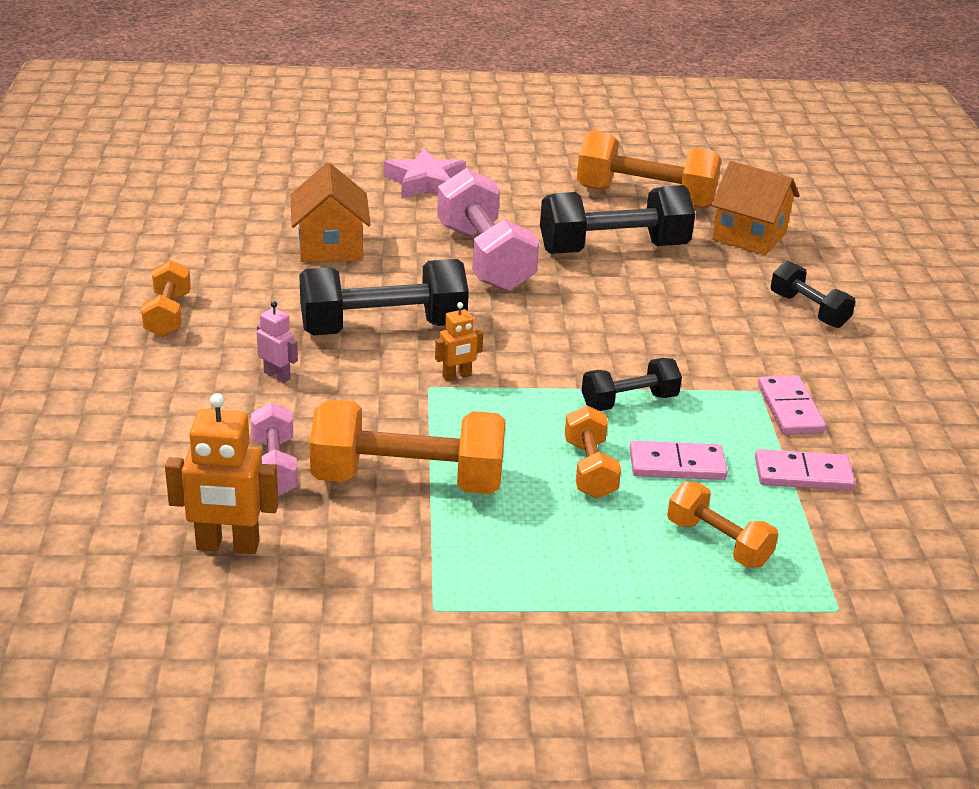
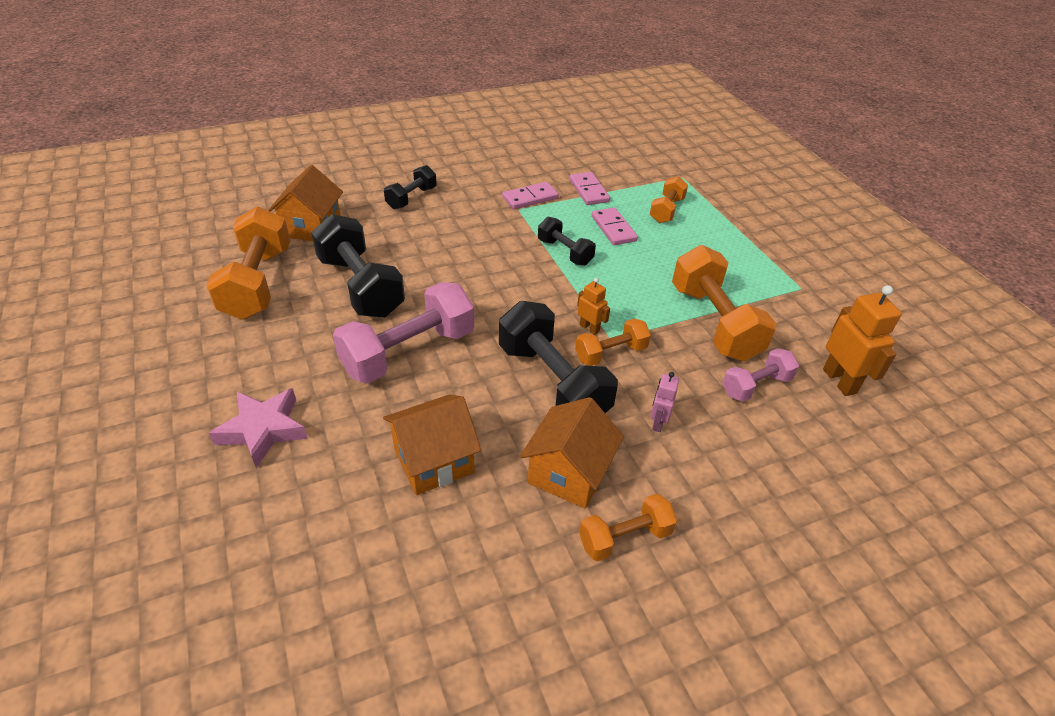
camera: 110 degrees left, 10 degrees up
orange dumbbell [564,405,621,499] -> orange dumbbell moved to [575,318,651,366]
none -> orange house [520,397,624,509]

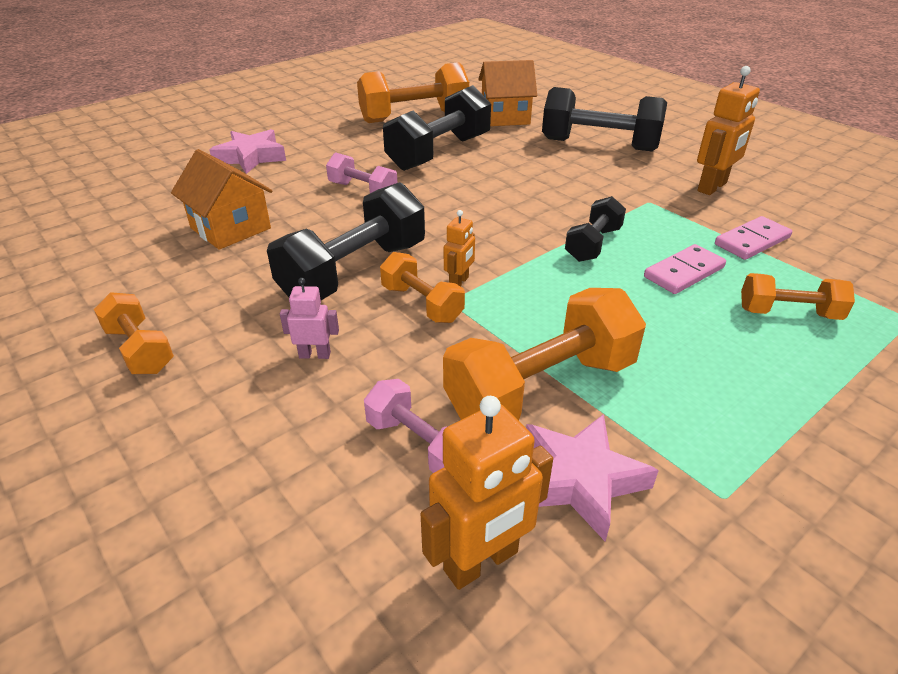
camera: 75 degrees right, 5 degrees down
pink dumbbell [333,282,474,384] -> pink dumbbell [326,152,397,193], size x0.55
black dumbbell [384,165,437,209] -> black dumbbell [542,87,667,151], size x1.81
pink domino [502,182,559,209] -> none
orange house [520,397,624,509] -> none
none -> pink star [526,414,659,542]
none -> orange robot [697,66,760,195]

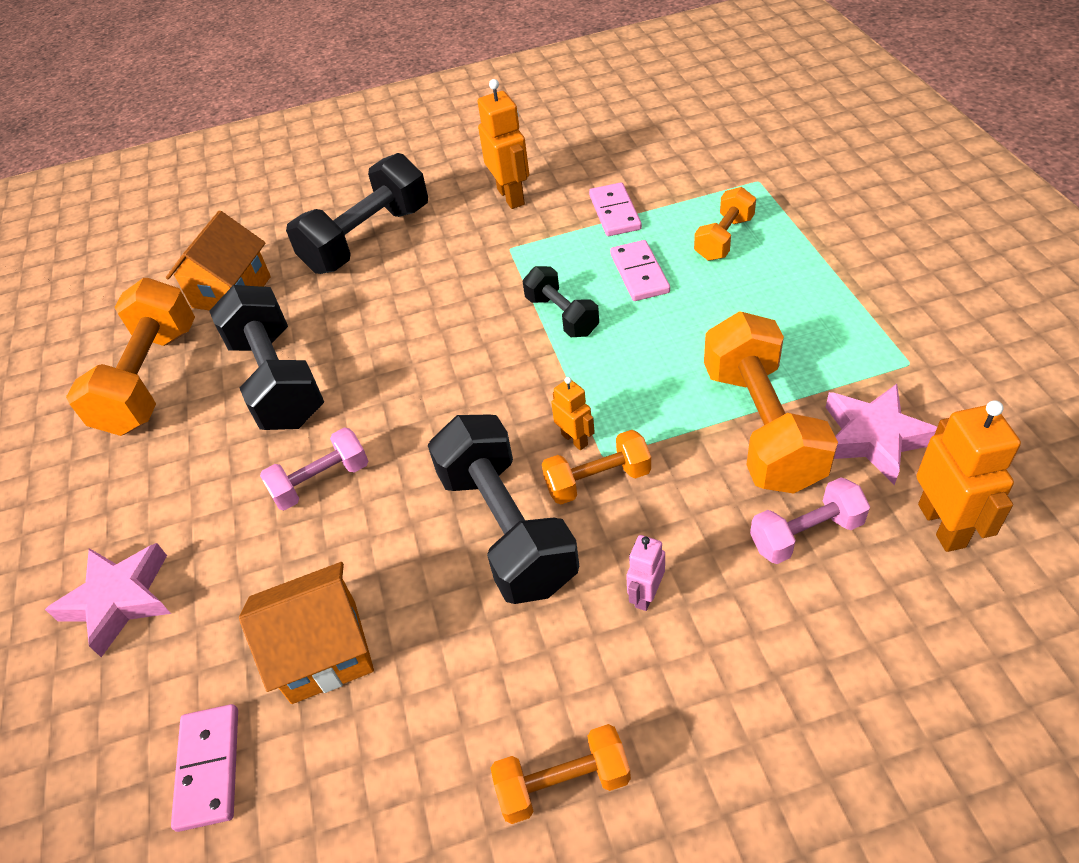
camera: 60 degrees left, 10 degrees up
none -> pink domino [171,704,238,832]

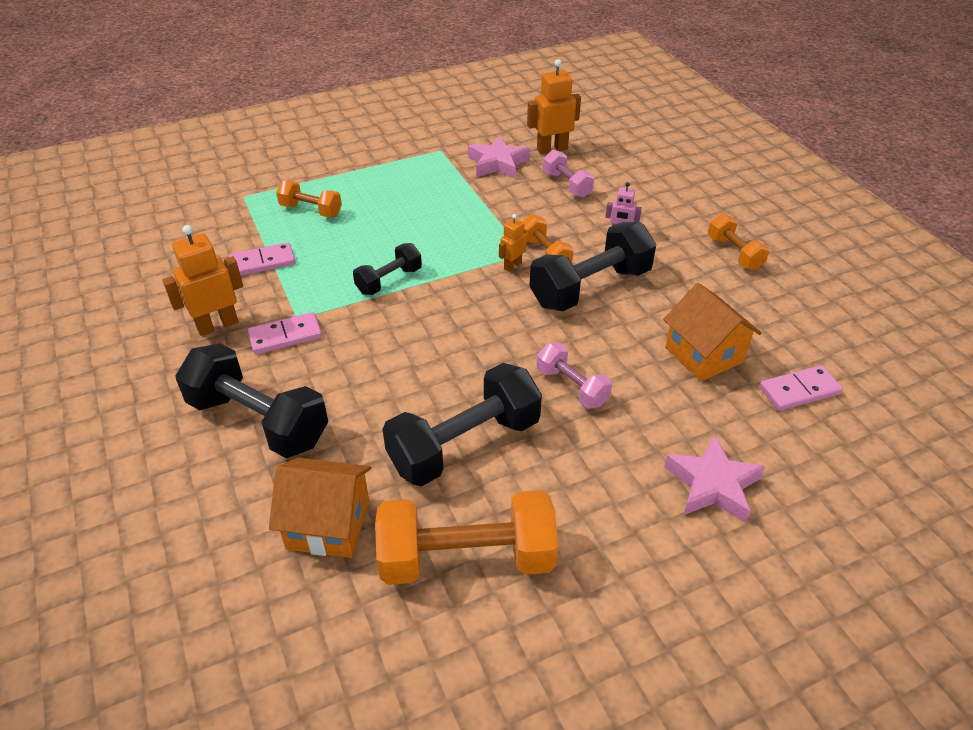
camera: 105 degrees left, 5 degrees down
pink domino [610,240,670,301] -> pink domino moved to [247,312,322,354]
orange dumbbell [704,311,838,494] -> none

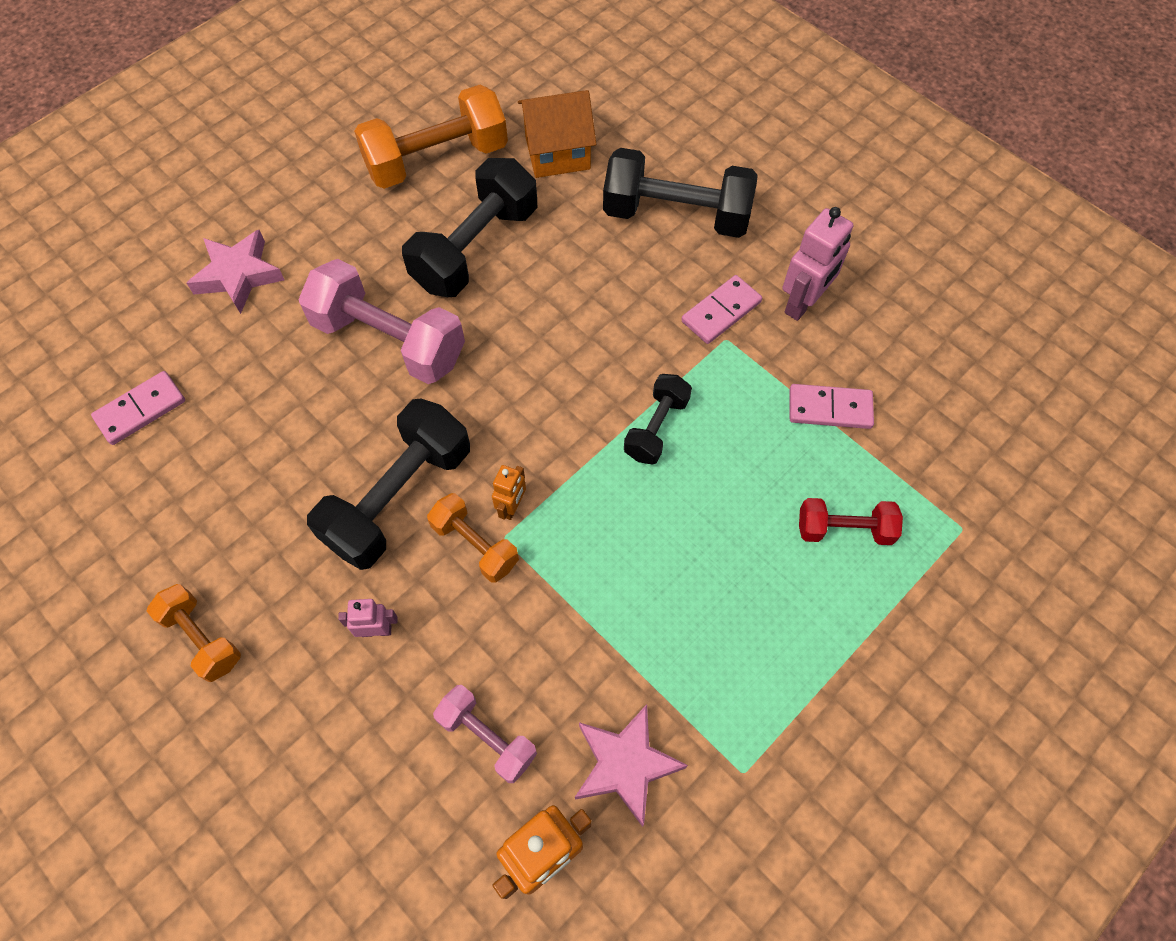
camera: 160 degrees right, 20 degrees up
orange robot [162,225,243,336] -> pink robot [783,207,853,321]
pink domino [229,242,296,276] -> pink domino turned 45 degrees clockwise [790,384,874,429]
orange dumbbell [276,180,342,217] -> red dumbbell [799,498,903,545]
pink dumbbell [536,343,612,409] -> pink dumbbell [298,259,465,384], size x1.81
orange house [663,283,762,381] -> none

